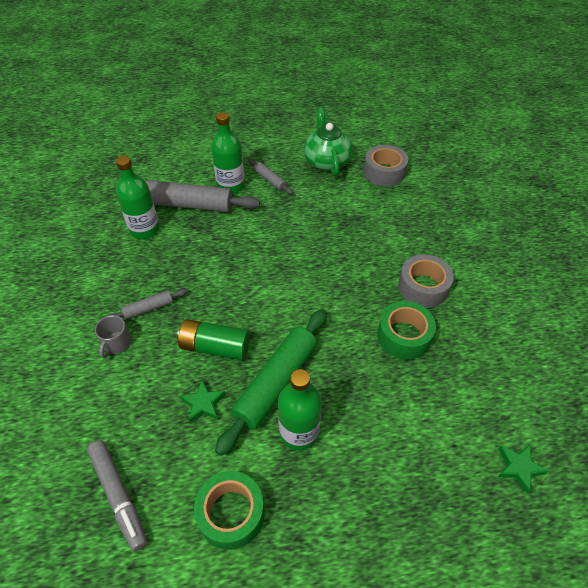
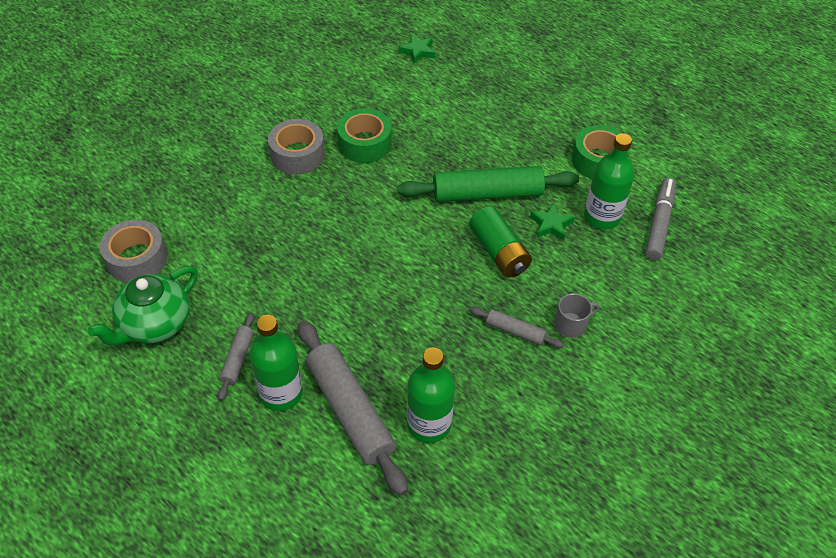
camera: 130 degrees left, 0 degrees up
green bottle [278,369,322,451] -> green bottle moved to [584,133,634,229]

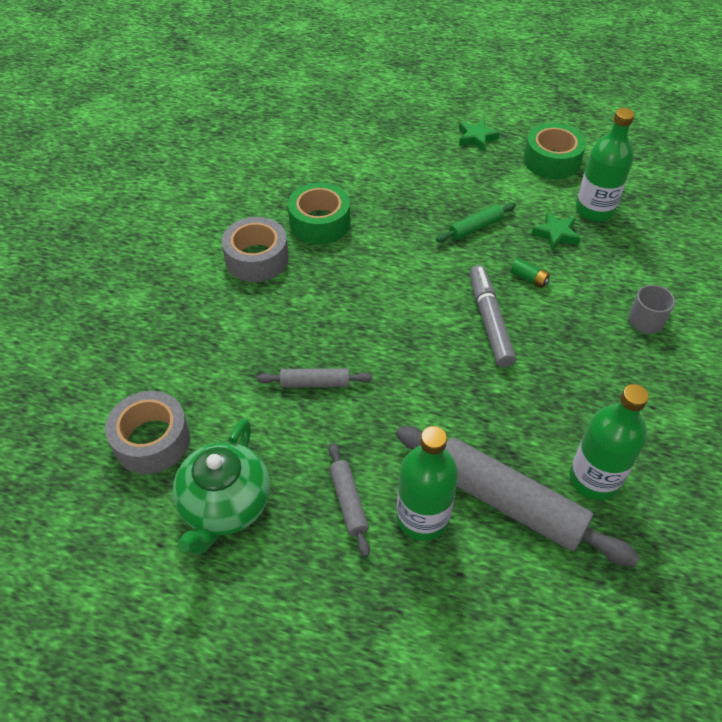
camera: 25 degrees left, 0 degrees up
green rolling pin [397,166,579,202] -> green rolling pin [436,202,516,242], size x0.49
green star [399,35,435,64] -> green star moved to [459,119,500,151]
green battery [469,206,532,278] -> green battery [510,258,550,288], size x0.46
grey rolling pin [470,307,564,348] -> grey rolling pin moved to [257,368,373,388]
grey marker [645,178,676,260] -> grey marker moved to [469,265,516,367]

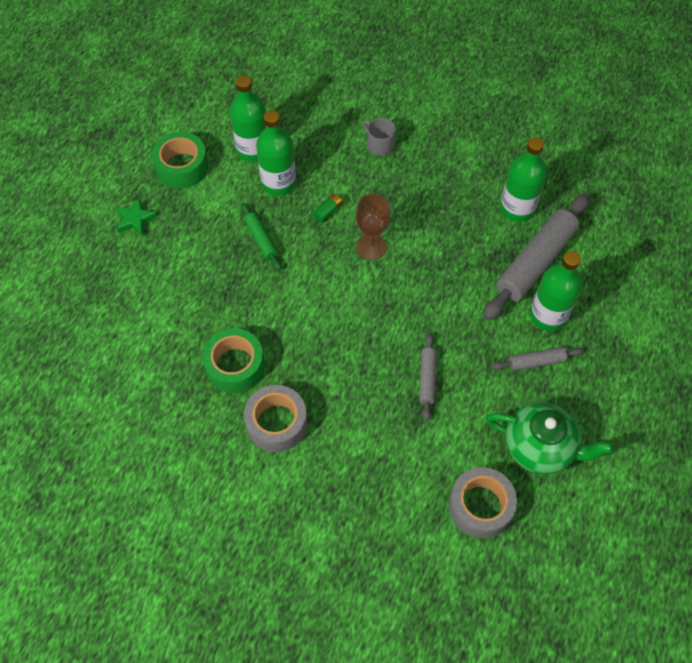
camera: 85 degrees left, 10 degrees up
grey marker [469,265,516,367] -> brown goblet [356,194,390,260]
green star [531,212,580,251] -> green bottle [256,110,296,196]

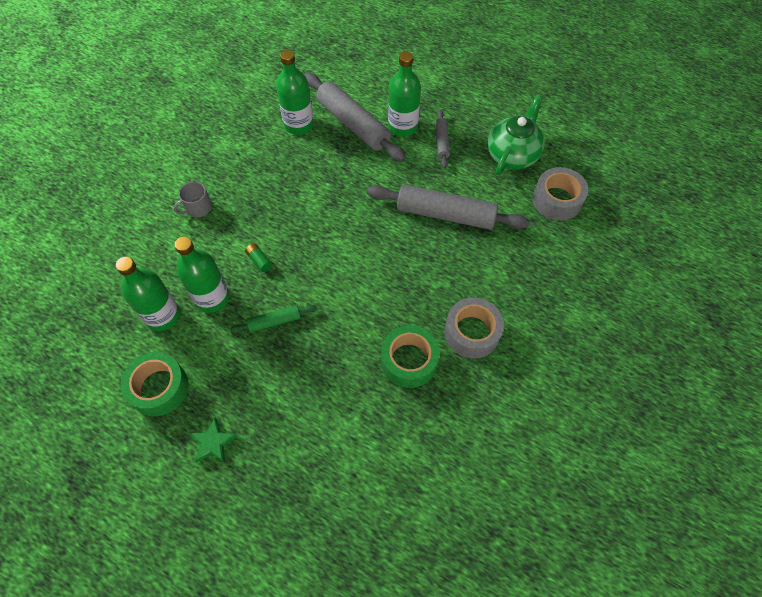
camera: 80 degrees left, 0 degrees up
brown goblet [356,194,390,260] -> none
grey rolling pin [419,333,437,421] -> grey rolling pin [367,184,530,230], size x2.04

